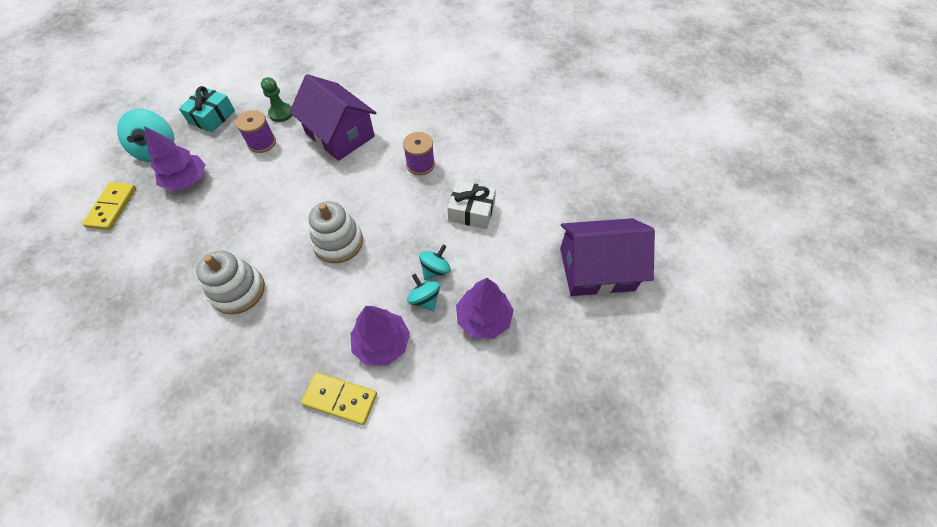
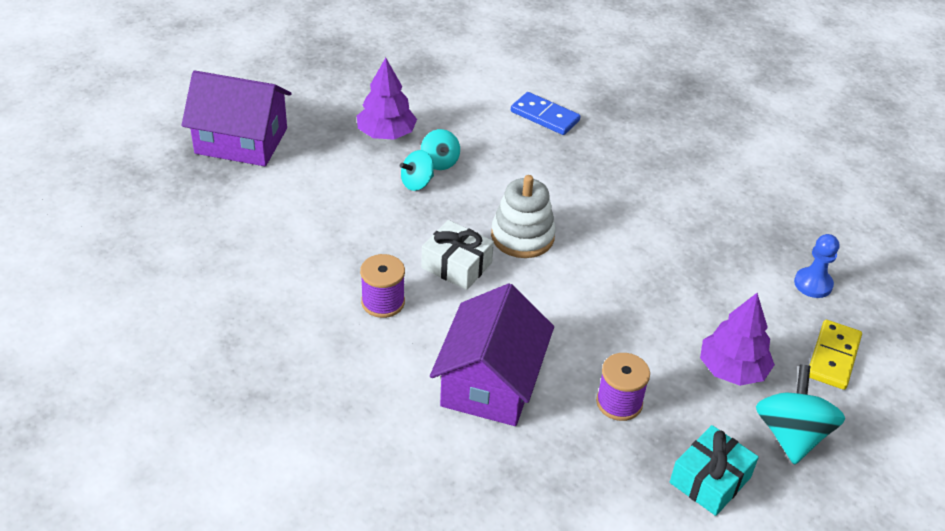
camera: 165 degrees left, 15 degrees down
white stacking toy [196,250,265,314] -> none
green pawn [261,77,293,122] -> none
purple house [289,74,376,161] -> purple house turned 45 degrees clockwise [430,283,554,426]
yellow domino [301,372,377,425] -> blue domino [511,92,581,135]
purple tree [350,306,410,365] -> none
white gift [448,181,496,229] -> white gift moved to [421,220,494,290]
none -> blue pawn [794,234,839,298]

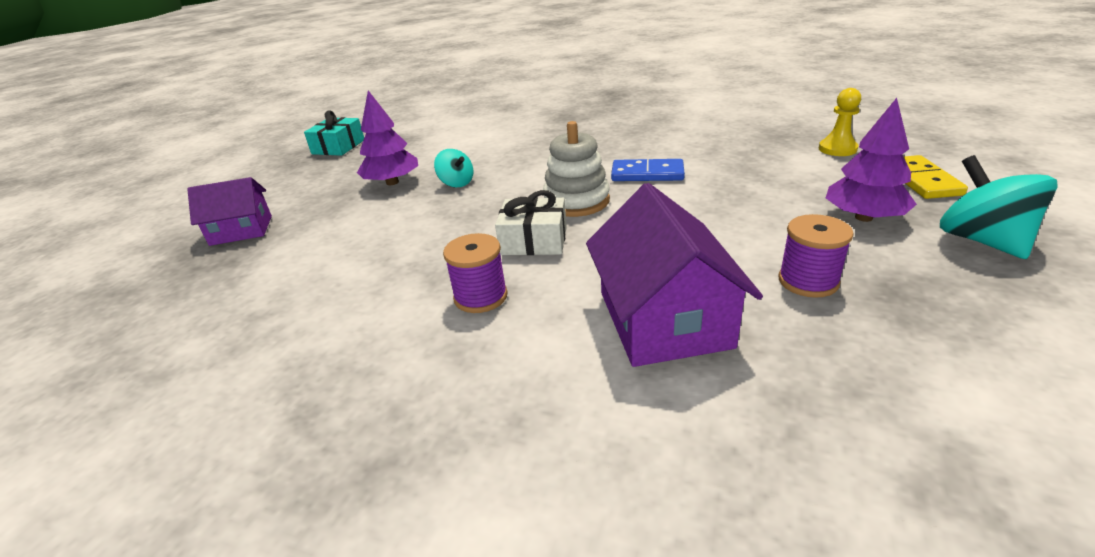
camera: 20 degrees left, 10 degrees down
purple house [182,70,291,166] -> purple house [187,177,272,246], size x0.63
turquoise spinning top [400,150,434,191] -> none
blue domino [511,92,581,135] -> blue domino moved to [611,159,685,181]
turquoise gift [670,425,759,516] -> turquoise gift moved to [304,110,364,156]
blue pawn [794,234,839,298] -> yellow pawn [819,88,861,156]

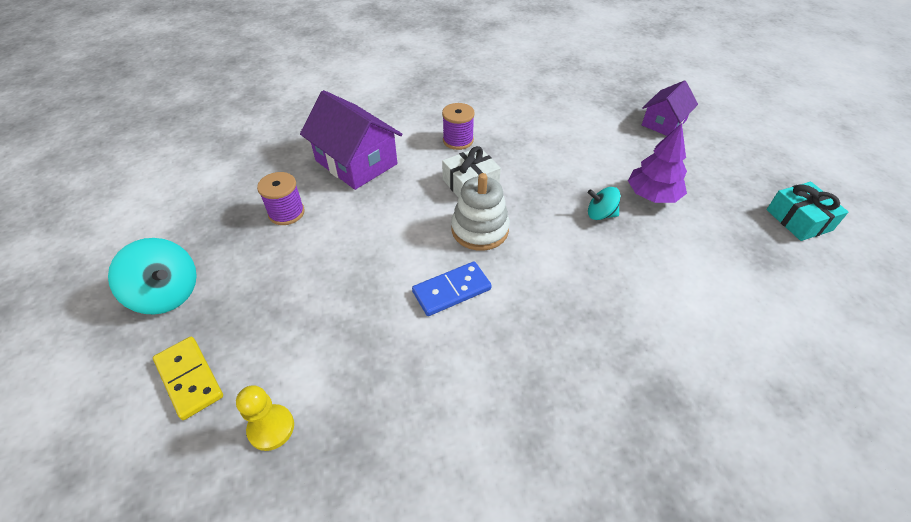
camera: 140 degrees right, 15 degrees up
purple tree [826,98,917,222] -> none

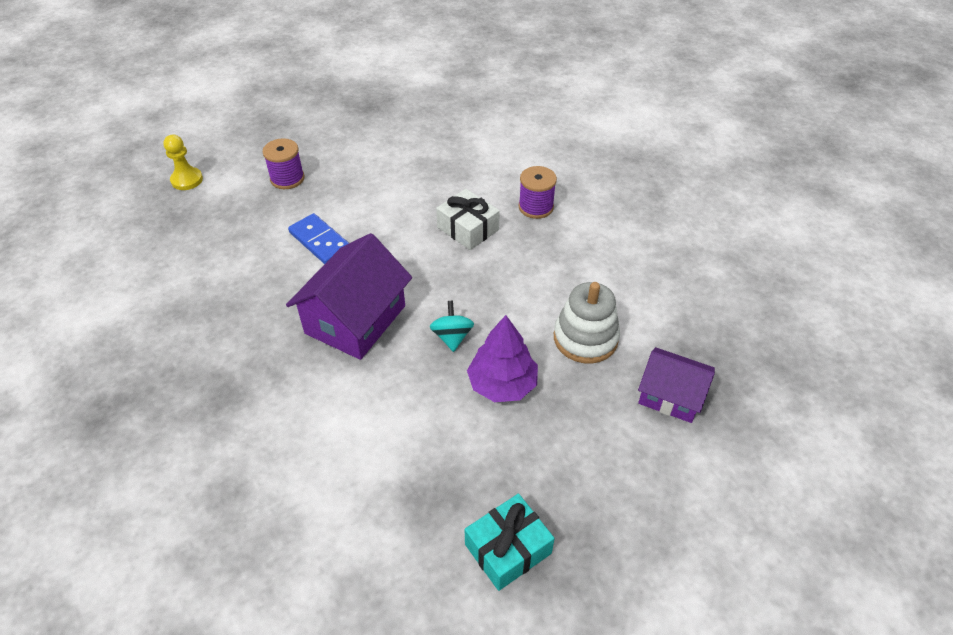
camera: 75 degrees right, 0 degrees up
turquoise spinning top [108,238,197,315] -> none
yellow domino [153,337,223,420] -> none
purple spool [257,172,305,225] -> purple spool moved to [263,138,305,189]
purple house [300,90,403,190] -> purple house moved to [286,233,412,360]
white stacking toy [451,173,510,251] -> white stacking toy moved to [554,282,620,364]

